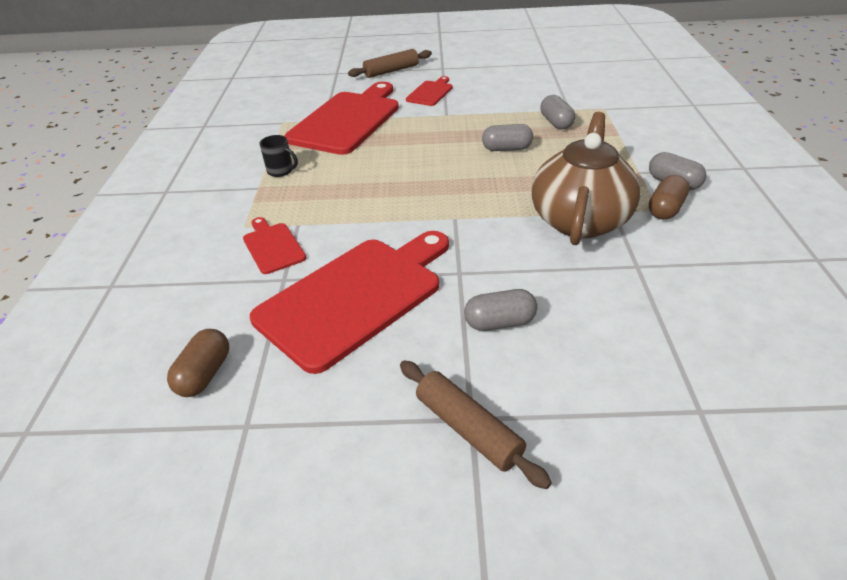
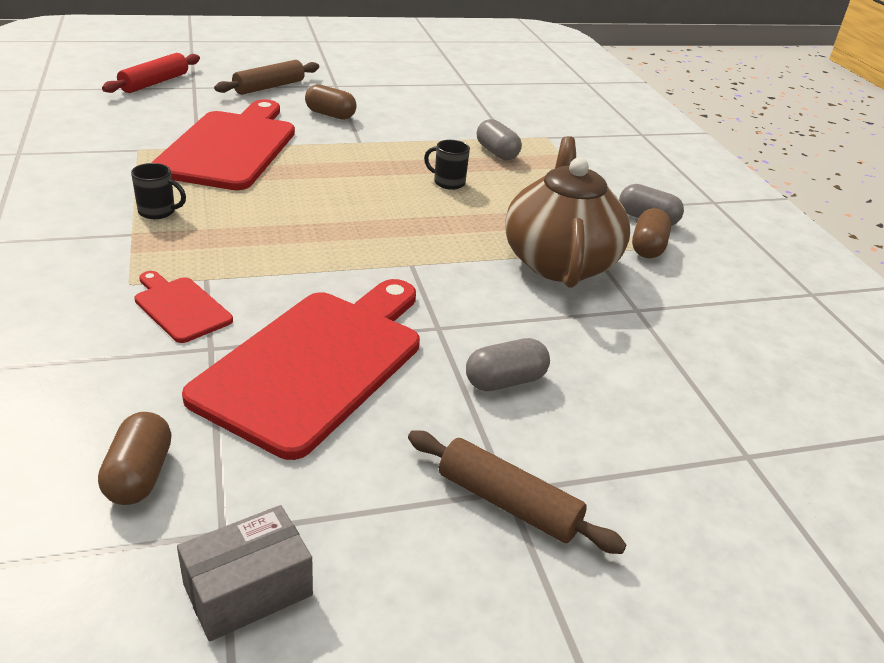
camera: 20 degrees left, 5 degrees down
red cutting board [406,76,453,106] -> brown capsule [305,84,357,120]
grey capsule [482,124,533,151] -> black mug [424,140,470,190]
none -> red rolling pin [102,53,200,93]
none -> grey box [177,505,313,642]

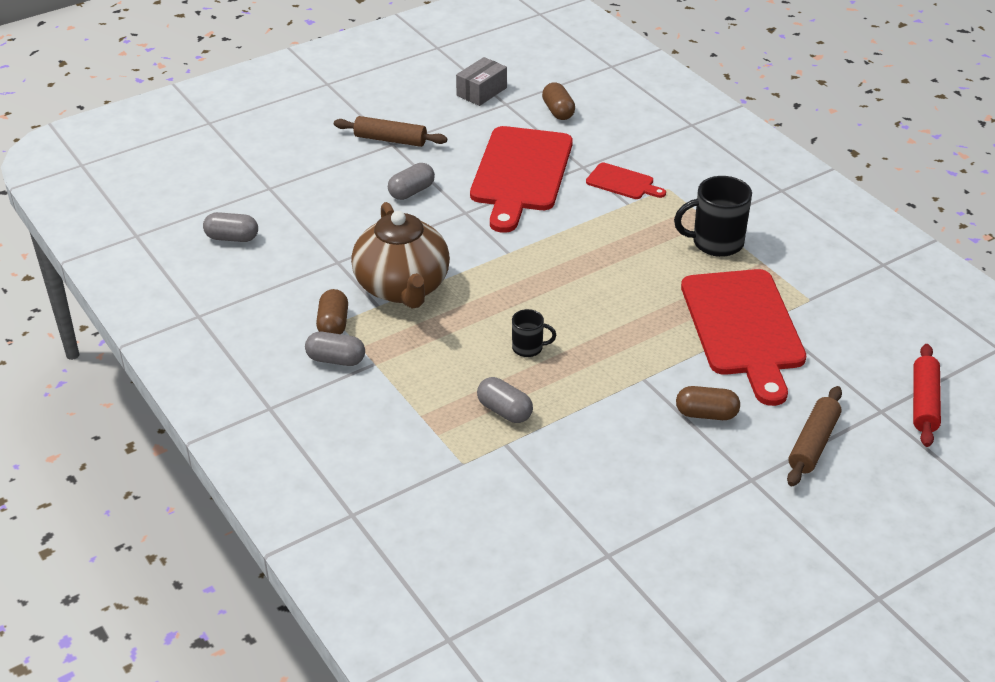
camera: 165 degrees right, 5 degrees up
black mug [131,163,186,219] -> black mug [674,176,752,257], size x1.82
none -> grey capsule [203,212,258,242]

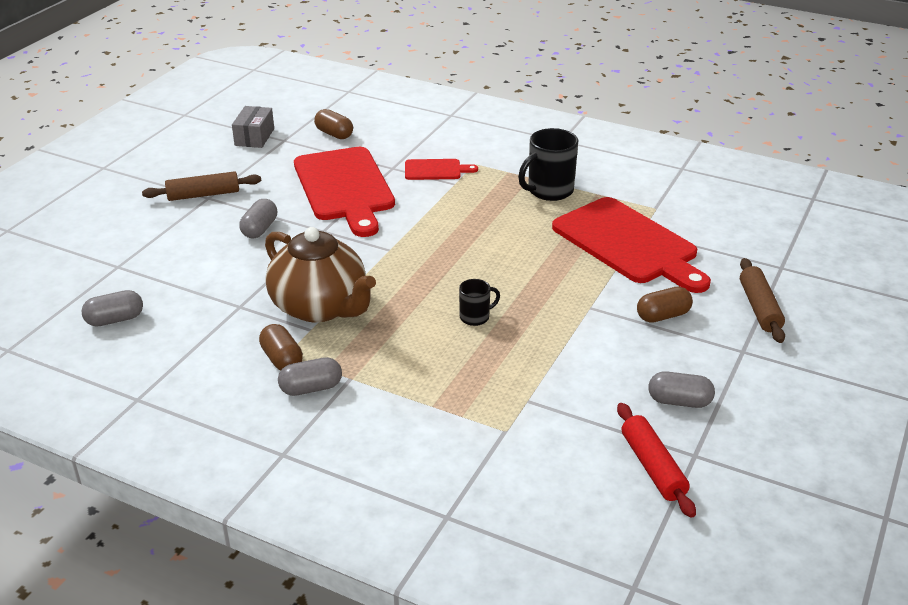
camera: 30 degrees left, 5 degrees down
grey capsule [477,377,533,423] -> grey capsule moved to [648,371,715,408]
red rolling pin [913,344,941,447] -> red rolling pin moved to [617,403,696,518]

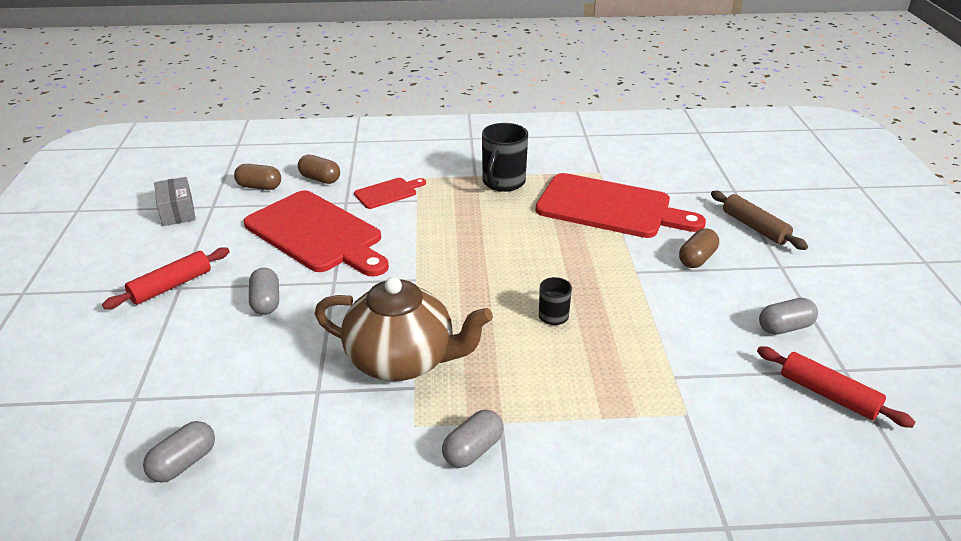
camera: 30 degrees left, 0 degrees up
brown rolling pin [142,171,261,201] -> red rolling pin [102,247,230,309]
brown capsule [259,324,303,371] -> brown capsule moved to [298,155,340,184]

